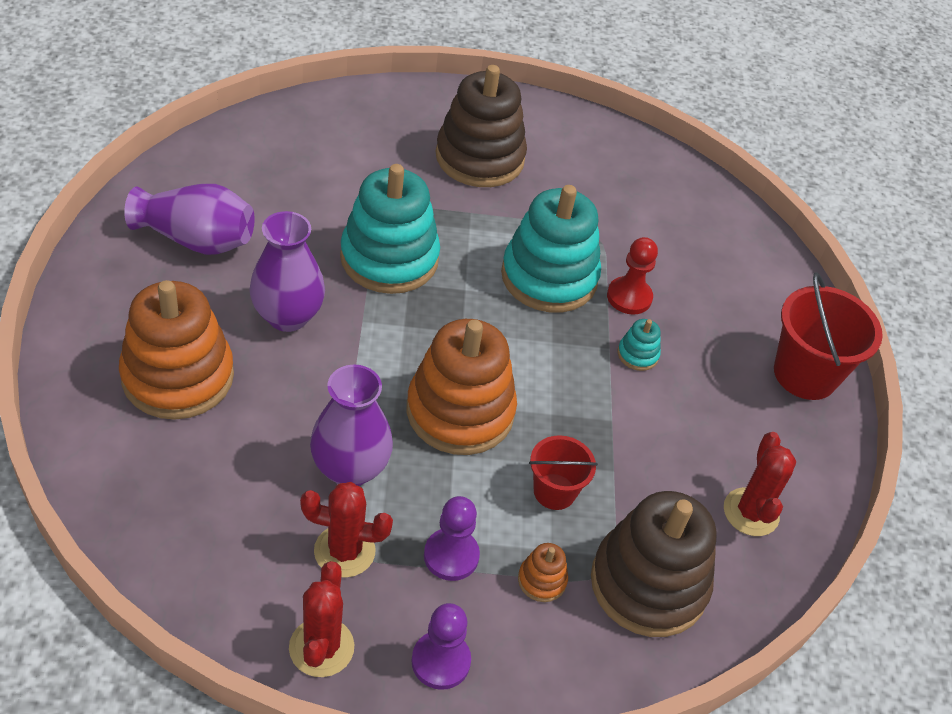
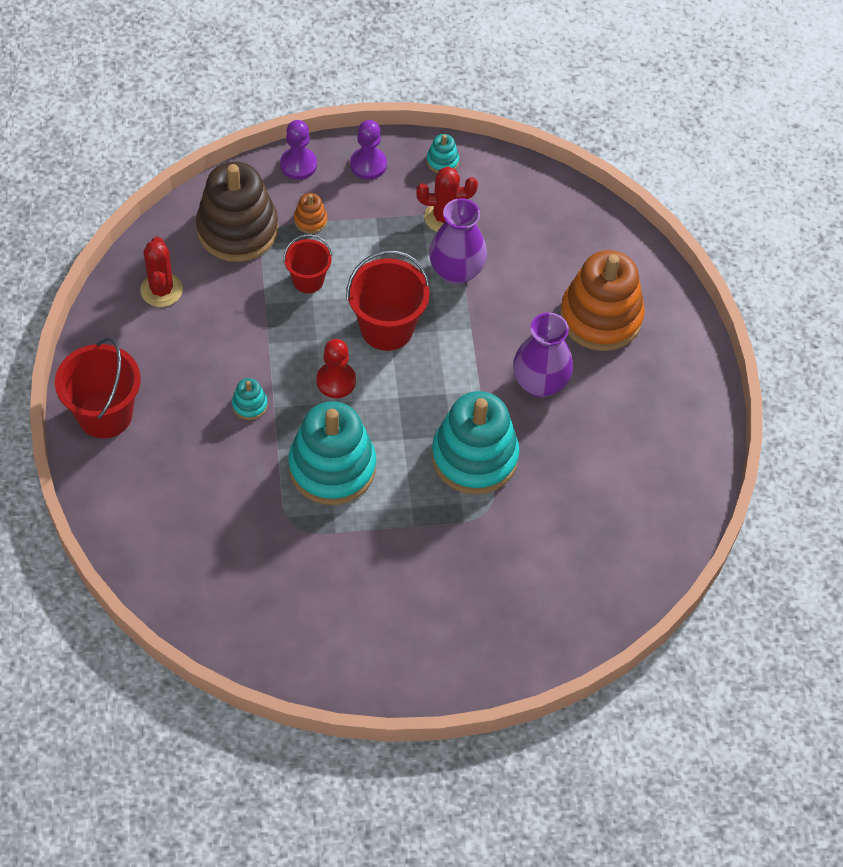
camera: 175 degrees right, 10 degrees up
purple vase [124,184,255,255] -> none
red cactus [289,561,354,677] -> turquoise stacking toy [426,134,459,173]
orange stacking toy [407,319,517,455] -> red bucket [346,250,430,351]
purple pawn [424,496,480,581] -> purple pawn moved to [280,120,317,180]
brown stacking toy [436,65,527,187] -> none
red pawn [607,237,658,315] -> red pawn moved to [316,339,356,398]

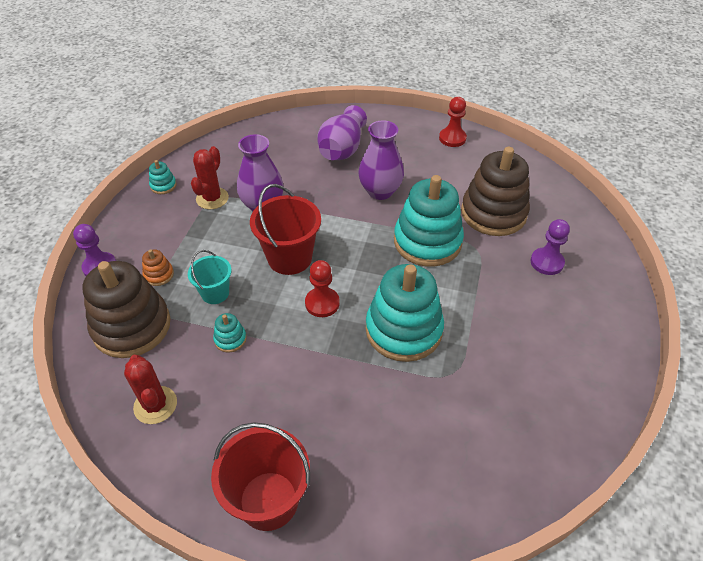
camera: 65 degrees left, 10 degrees down
red cactus [140,236,183,307] -> red cactus turned 45 degrees clockwise [124,355,177,424]
turquoise stacking toy [232,378,268,420] -> turquoise stacking toy moved to [213,313,247,353]
red bucket [283,234,332,293] -> turquoise bucket [188,250,231,304]
purple pawn [350,120,387,180] -> purple pawn moved to [530,219,570,275]
orange stacking toy [560,250,645,351] -> purple vase [317,105,367,160]
none -> red pawn [439,97,467,147]
none -> brown stacking toy [461,147,530,236]

